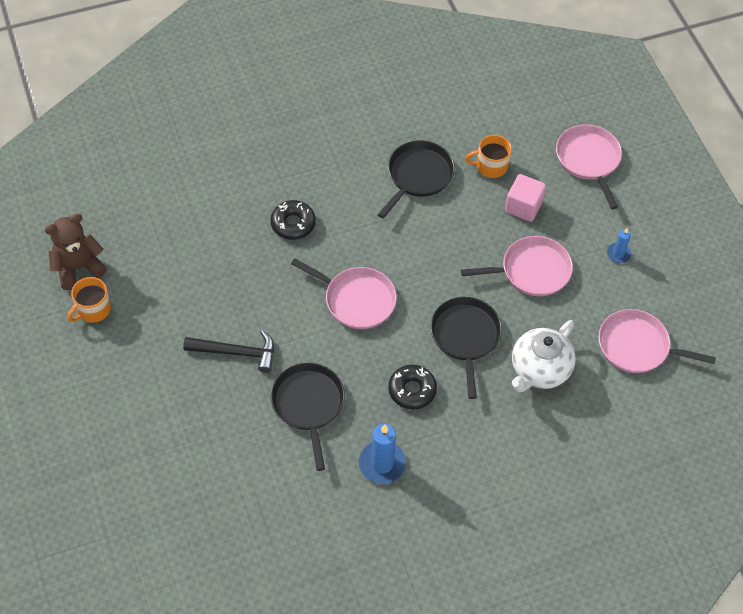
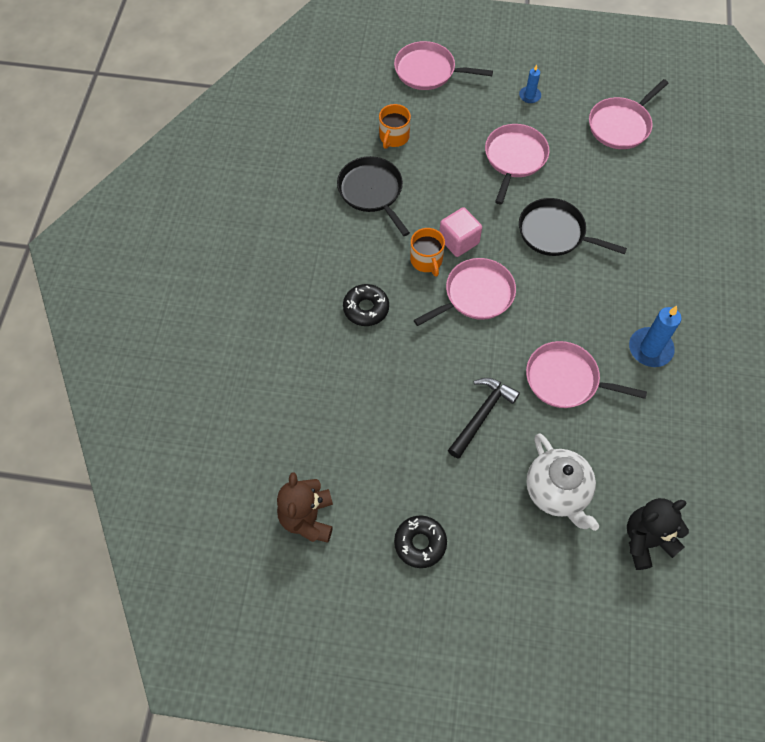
camera: 60 degrees left, 5 degrees up
orange mug [67,277,111,323] -> orange mug moved to [410,228,445,277]
black pan [271,363,345,471] -> pink pan [526,341,647,408]
black donut [388,365,437,410] -> black donut moved to [394,515,447,568]
pink cube [505,174,546,222] -> pink cube moved to [439,207,482,257]
white teapot [512,320,576,392] -> white teapot moved to [526,433,599,531]
none -> black teddy bear [627,498,689,570]

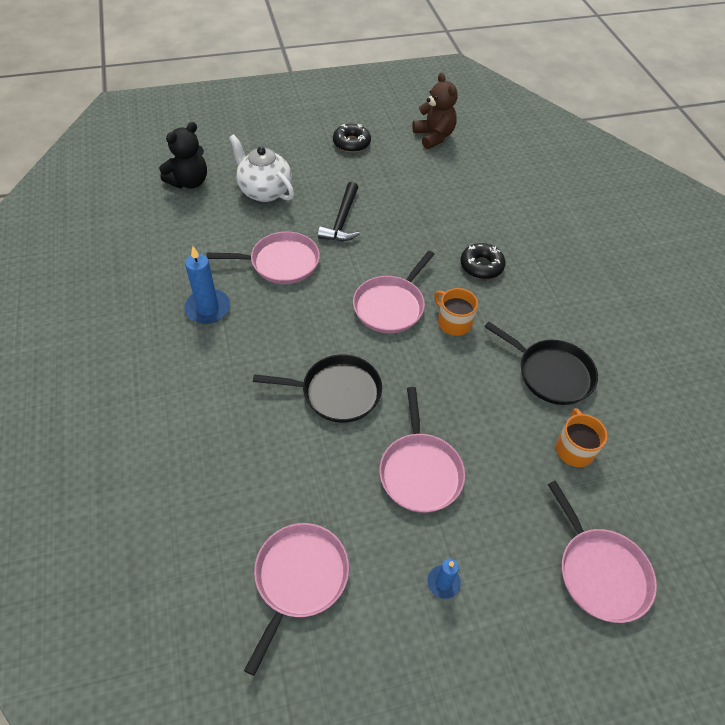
camera: 155 degrees right, 10 degrees down
pink pan [394,41,493,90] -> pink pan turned 75 degrees clockwise [548,481,657,623]
pink cube [439,207,482,257] -> none

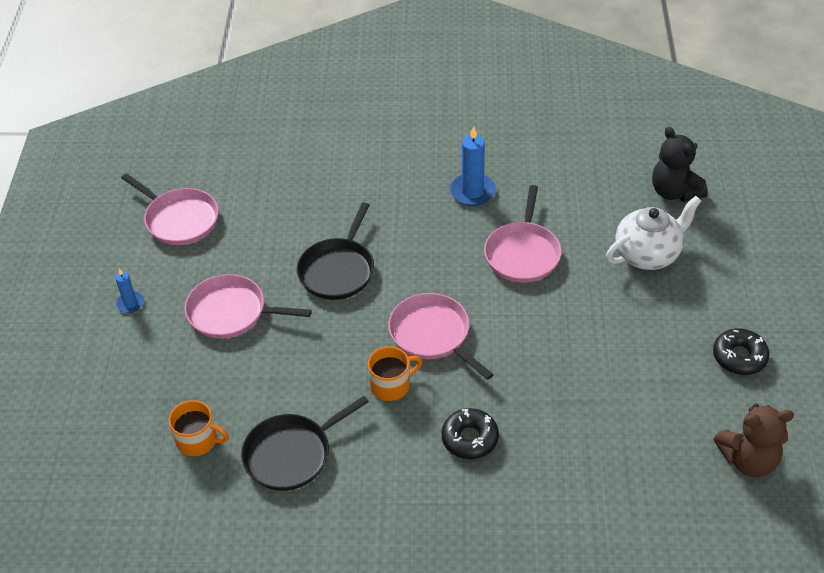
camera: 110 degrees right, 5 degrees down
black hammer [318,182,360,241] -> none
pink pan [548,481,657,623] -> none

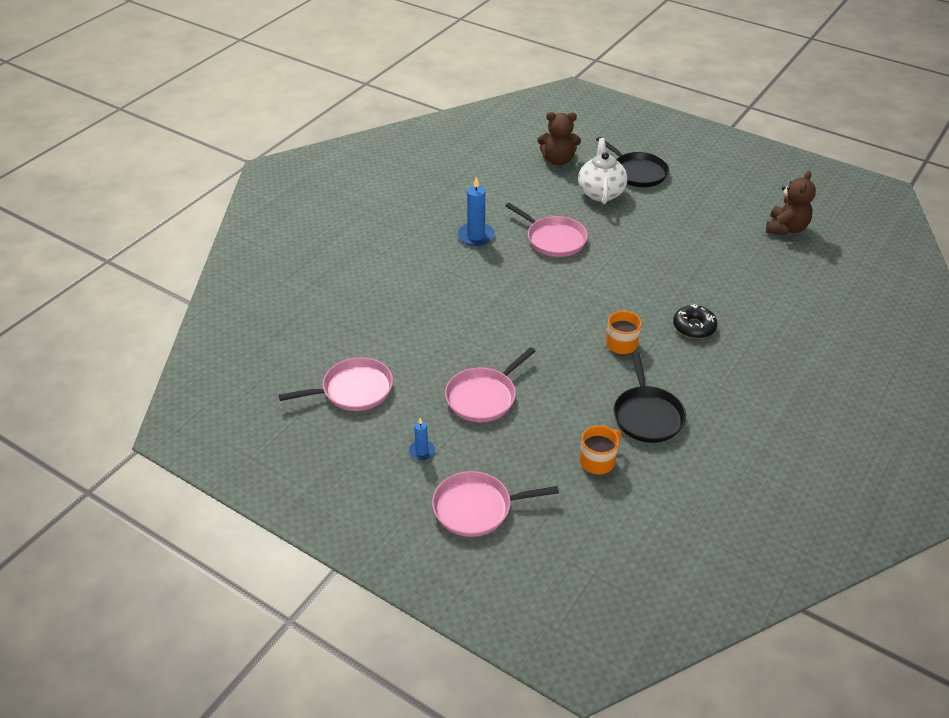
camera: 60 degrees left, 5 degrees down
black pan [297,203,374,300] -> black pan moved to [596,137,669,187]
pink pan [388,293,494,380] -> pink pan moved to [432,471,559,537]
black teddy bear [652,127,708,202] -> brown teddy bear [538,112,581,165]
black donut [713,328,770,375] -> none

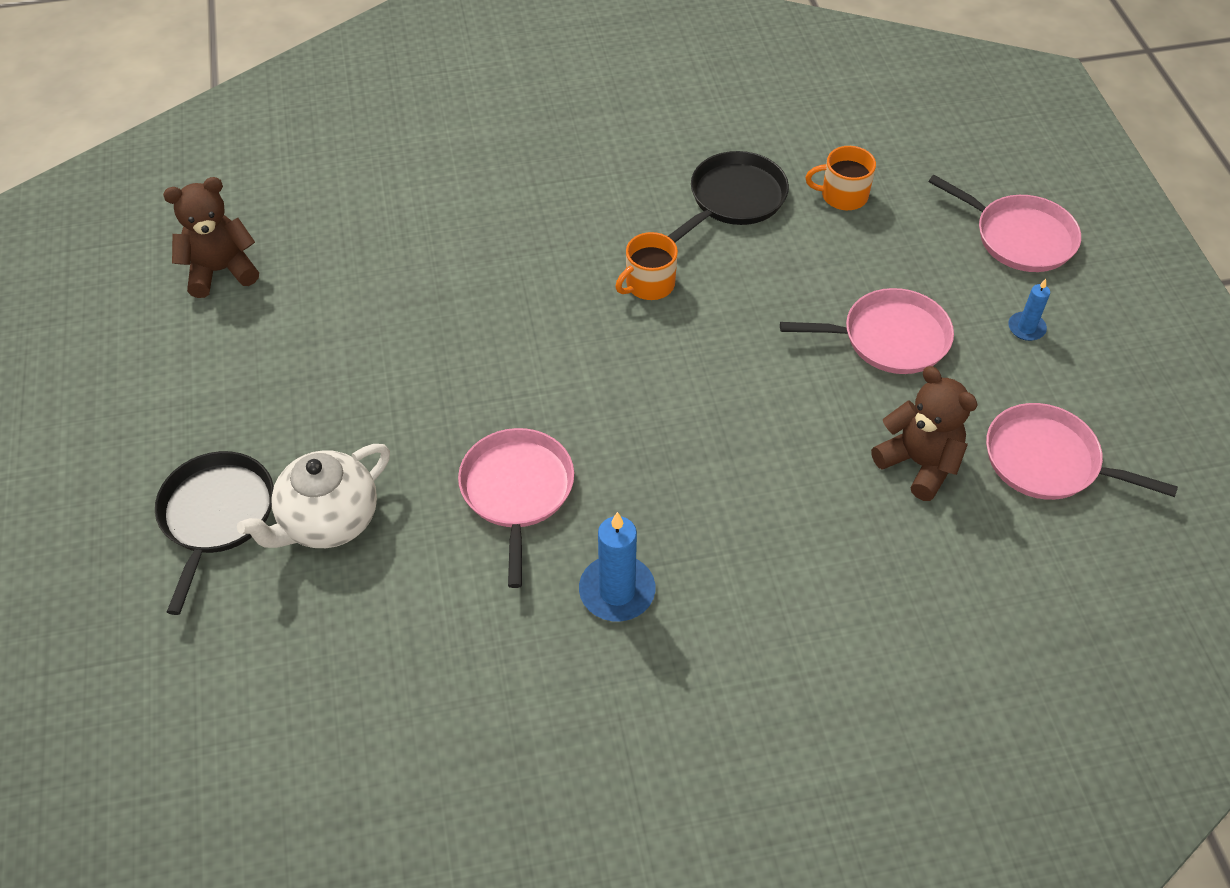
camera: 135 degrees left, 10 degrees up
brown teddy bear [538,112,581,165] -> brown teddy bear moved to [871,366,978,501]
black donut [673,304,717,339] -> none

